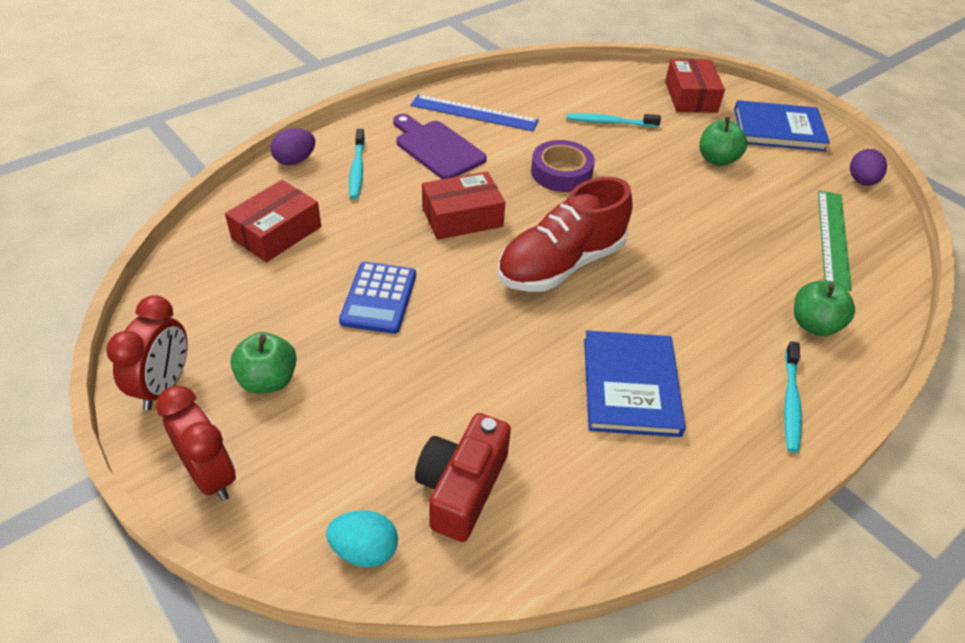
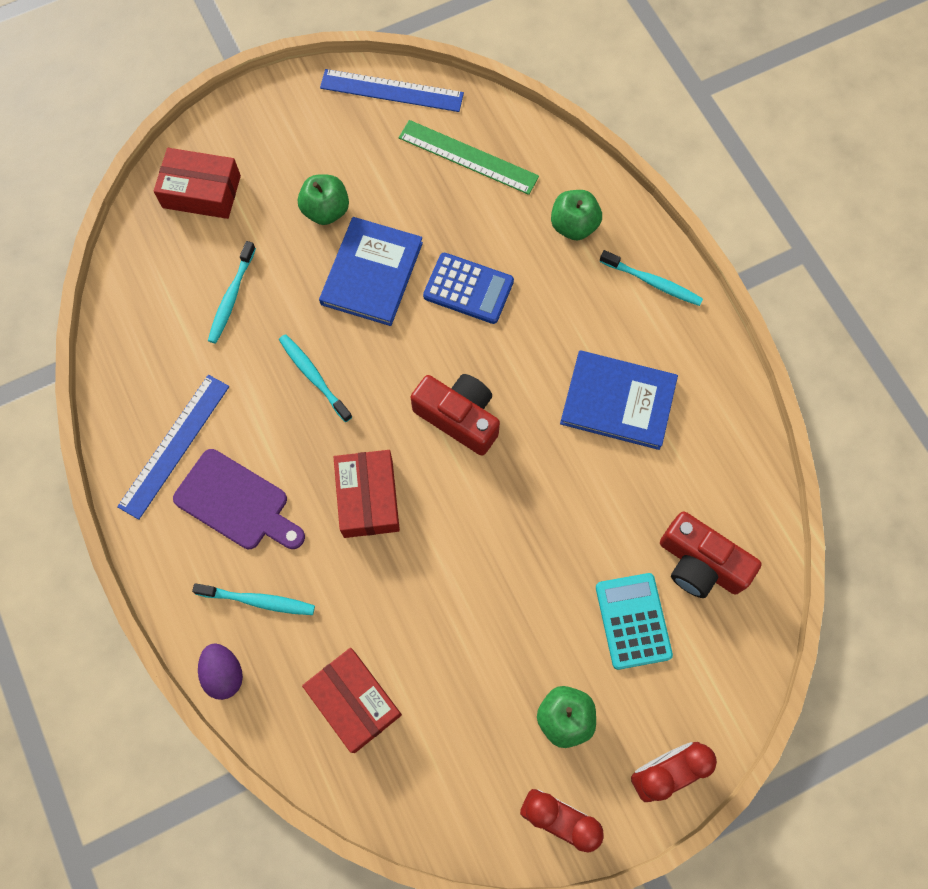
camera: 75 degrees left, 25 degrees up
turquoise egg [326,510,398,567] -> none
blue calculator [339,262,416,334] -> blue calculator moved to [423,253,514,324]
purple cutting board [393,114,487,179] -> purple cutting board turned 120 degrees counterclockwise [173,449,305,549]
red shoe [497,177,633,292] -> red camera [411,374,500,456]
purple tape [531,140,595,192] -> turquoise toothbrush [279,334,352,422]
blue book [734,100,830,152] -> blue book moved to [319,217,423,326]
purple egg [850,149,887,186] -> blue ruler [320,69,464,112]
none -> turquoise calculator [596,573,673,670]

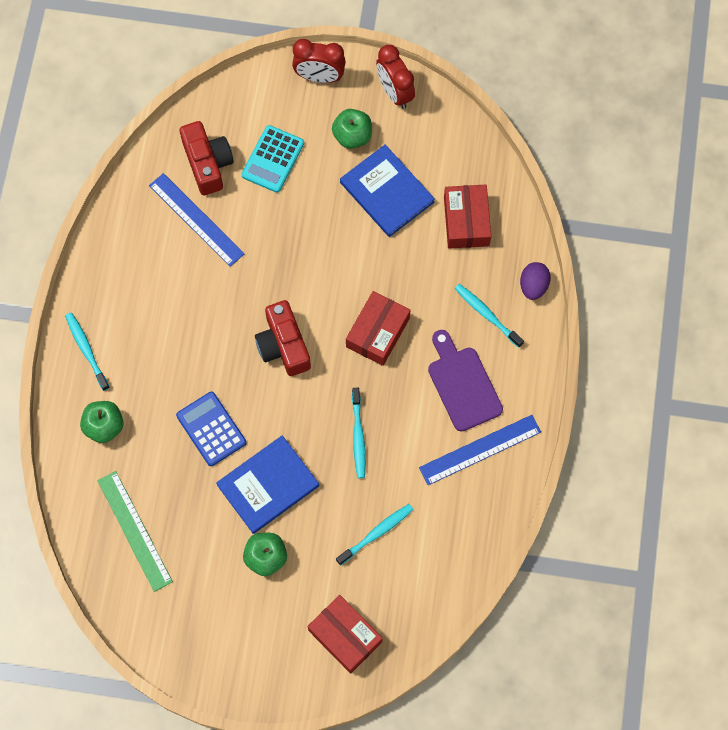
camera: 145 degrees left, 0 degrees up
blue ruler [320,69,464,112] -> blue ruler moved to [149,173,244,267]
blue book [560,350,678,450] -> blue book moved to [340,144,435,237]

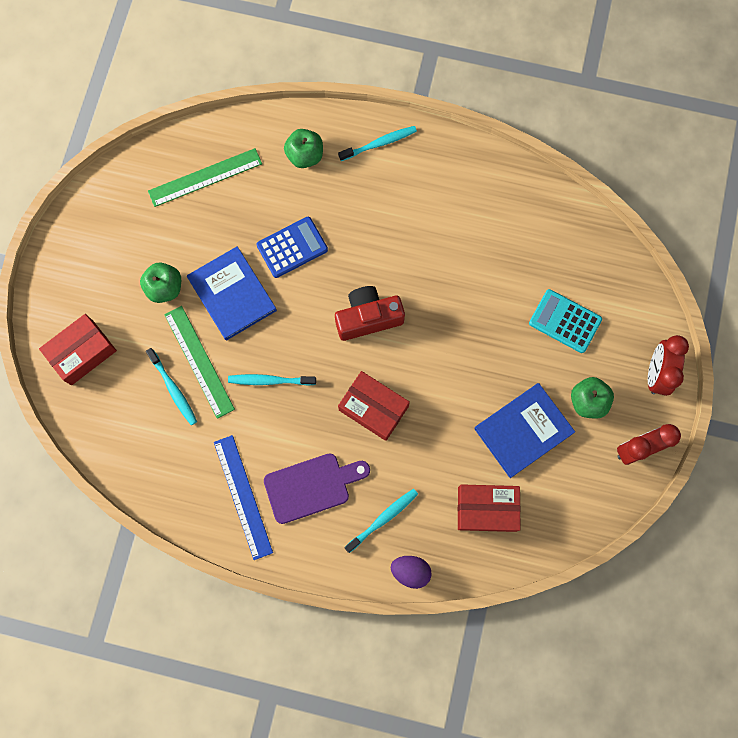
camera: 95 degrees right, 5 degrees up
blue ruler [149,173,244,267] -> none
red camera [180,121,234,195] -> none
none -> green ruler [164,306,235,419]

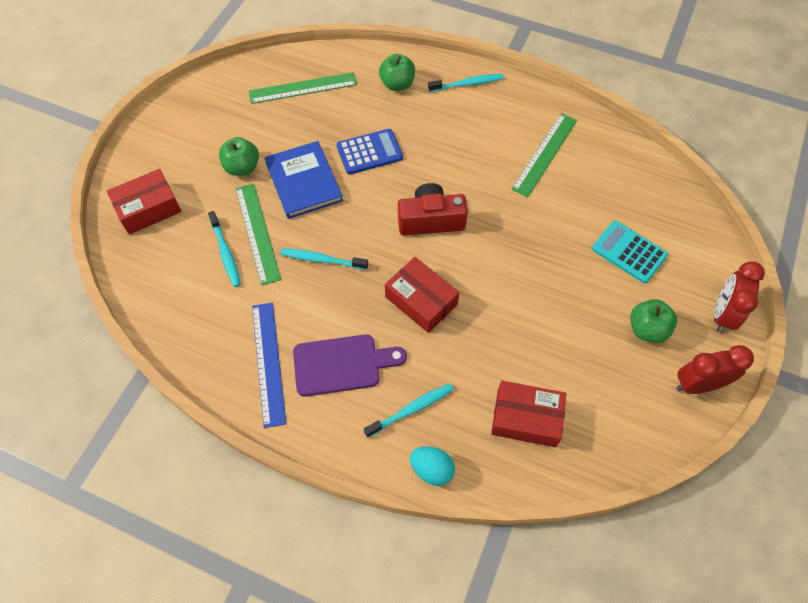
camera: 10 degrees right, 15 degrees down
purple egg [391,556,432,589] -> turquoise egg [410,446,455,486]
blue book [474,383,575,478] -> none
none -> green ruler [511,113,577,197]

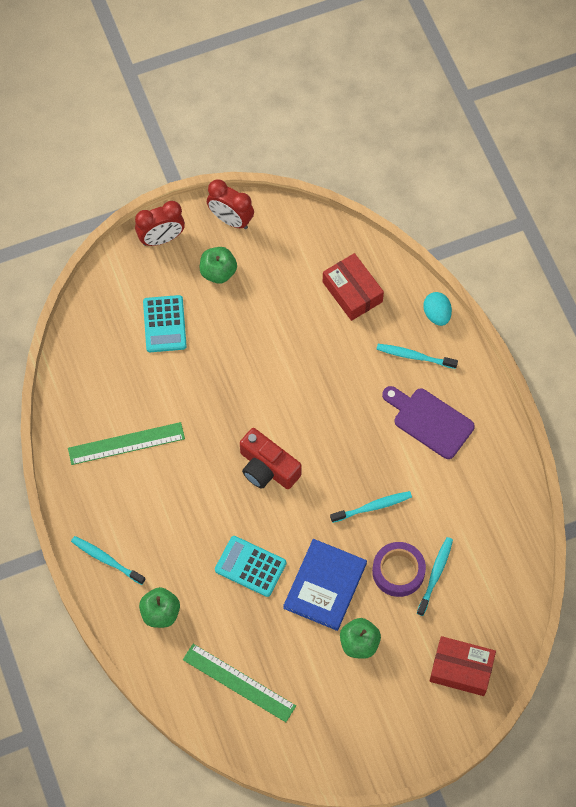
camera: 135 degrees left, 5 degrees up
green ruler [235,184,281,286] -> purple tape [372,542,426,597]
blue ruler [252,303,286,428] -> none
turquoise toothbrush [280,248,368,270] -> turquoise toothbrush turned 75 degrees counterclockwise [330,491,412,523]
blue calculator [337,129,403,174] -> turquoise calculator [215,536,286,597]
red box [385,257,459,333] -> none

